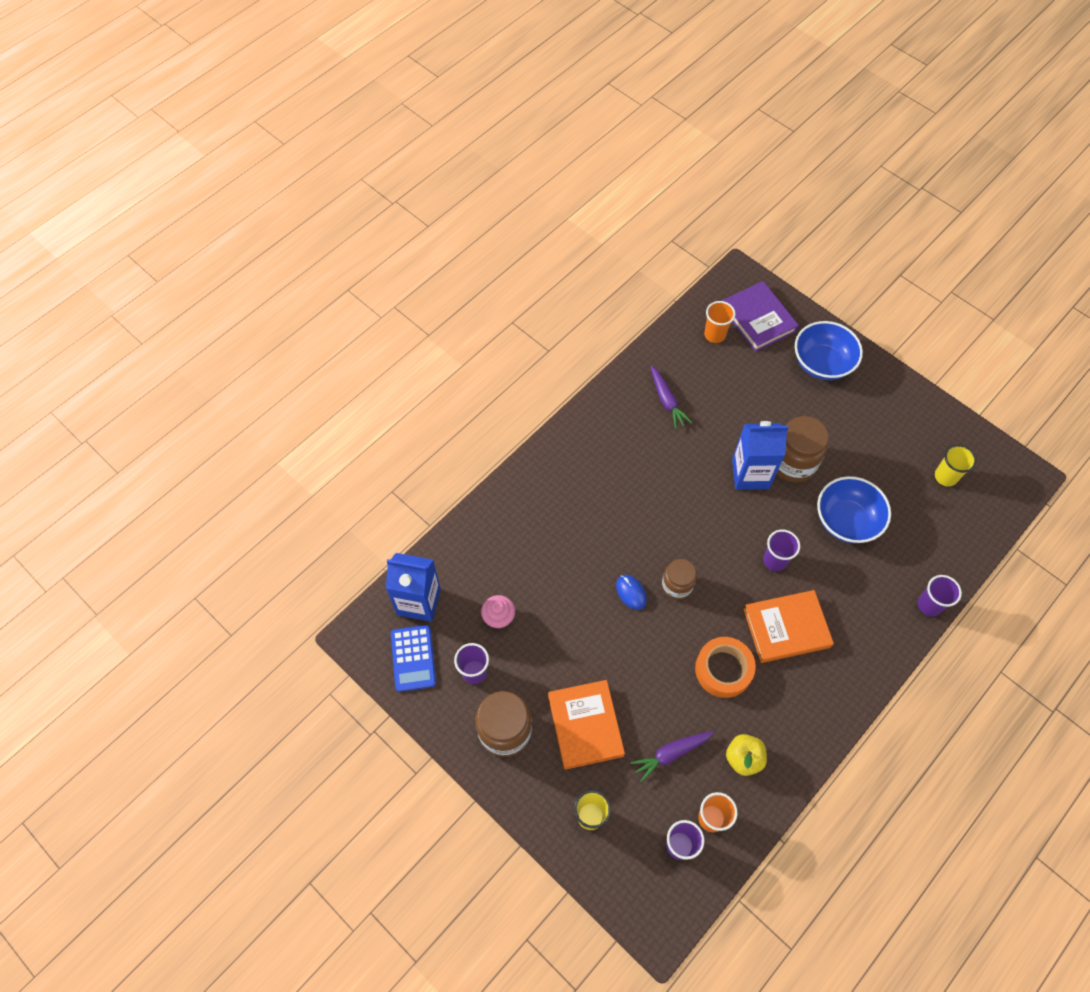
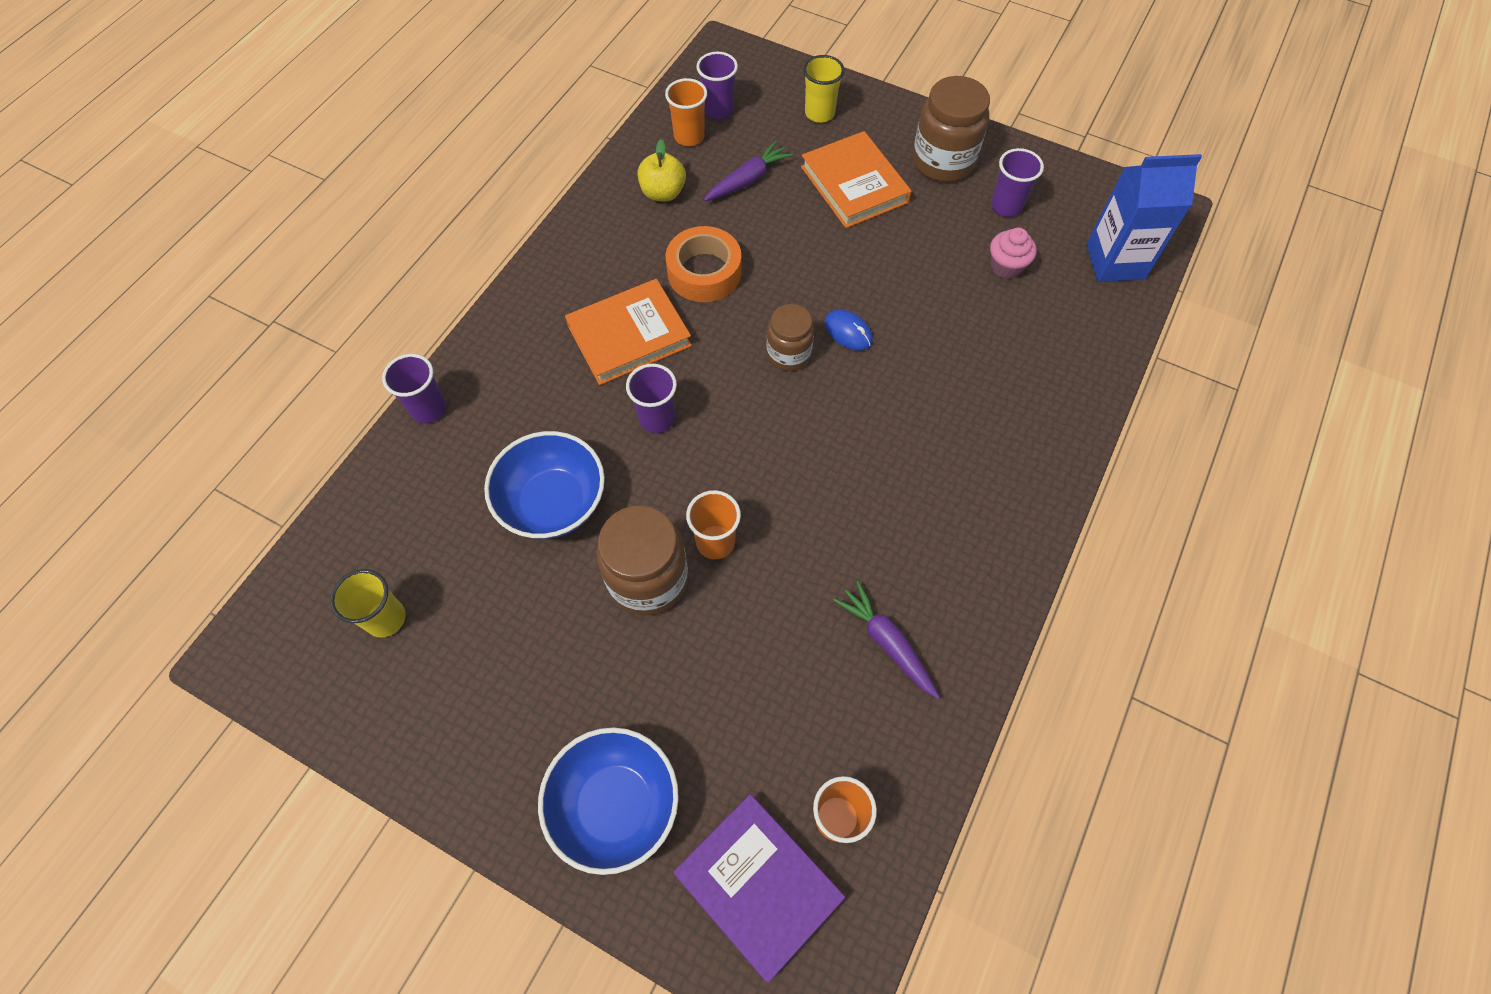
camera: 165 degrees right, 0 degrees up
blue calculator [391,625,436,692] -> none
blue carton [732,421,789,490] -> orange cup [686,490,741,559]

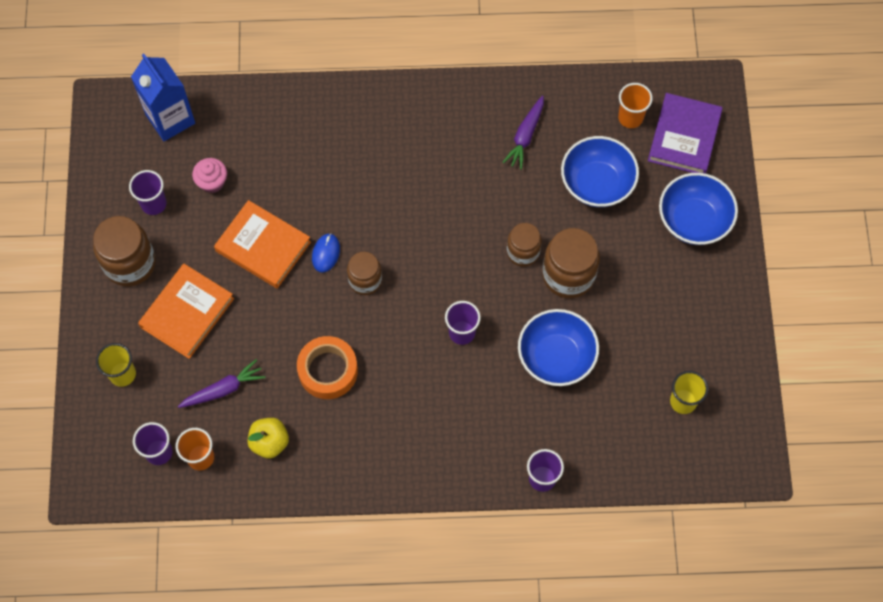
camera: 120 degrees left, 5 degrees up
orange book [565,279,692,385] -> orange book moved to [214,200,311,288]
orange cup [686,490,741,559] -> brown jar [507,223,542,267]
purple carrot [704,141,793,201] -> purple carrot turned 135 degrees clockwise [178,359,265,408]
none -> blue bowl [561,136,639,207]

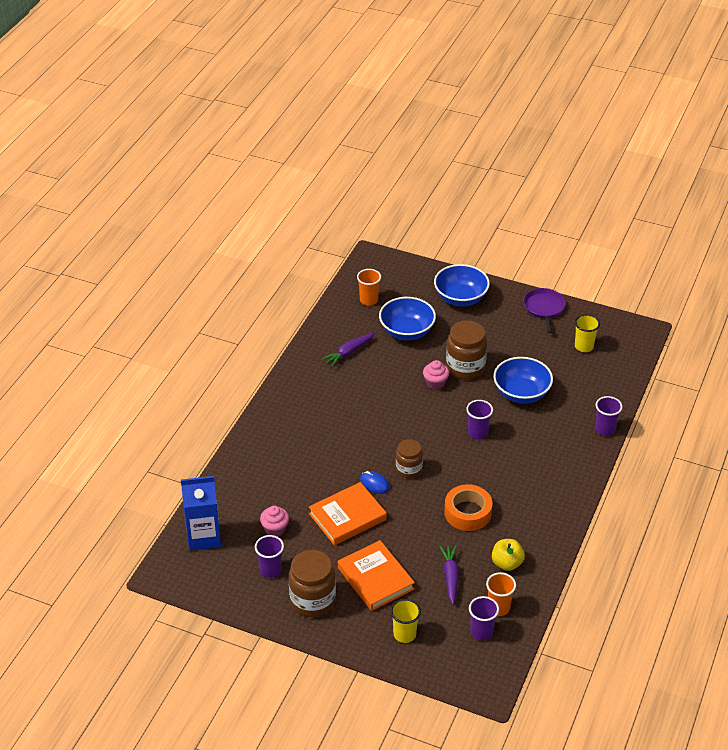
camera: 65 degrees left, 25 degrees down
purple carrot [502,95,544,170] -> purple carrot turned 90 degrees clockwise [322,333,375,367]
brown jar [507,223,542,267] -> pink cupcake [423,360,449,390]
purple book [648,93,723,174] -> none
none -> purple pan [523,288,566,333]

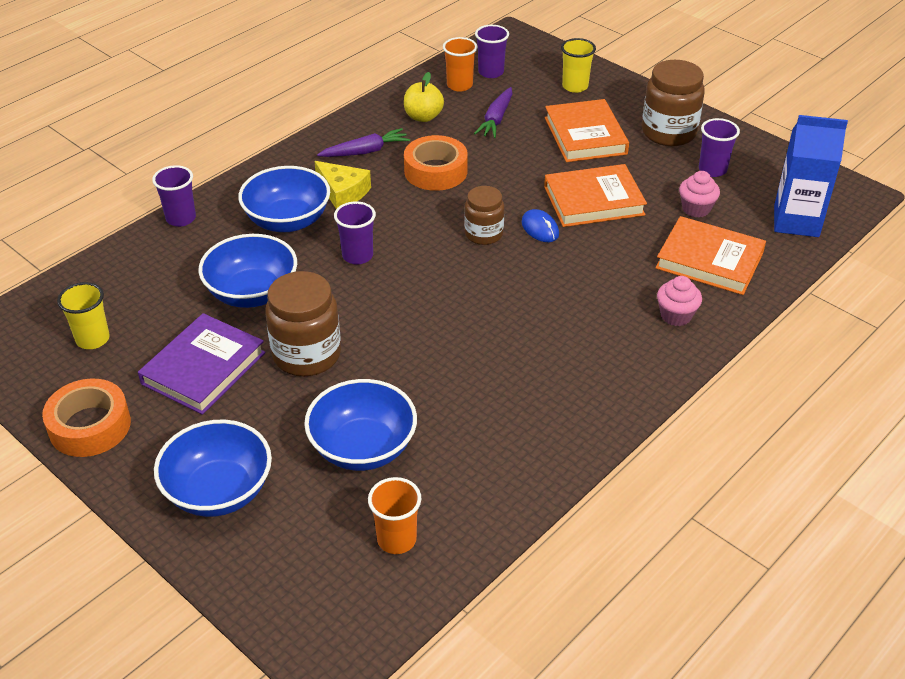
camera: 160 degrees left, 0 degrees up
purple carrot [322,333,375,367] -> purple carrot moved to [317,128,410,157]
pink cupcake [423,360,449,390] -> pink cupcake moved to [657,276,702,326]
purple pan [523,288,566,333] -> orange tape [42,379,131,457]
none -> purple book [138,313,266,415]
none -> blue bowl [238,166,330,232]
none -> yellow cheese [315,161,371,209]
none -> orange book [655,216,766,295]

